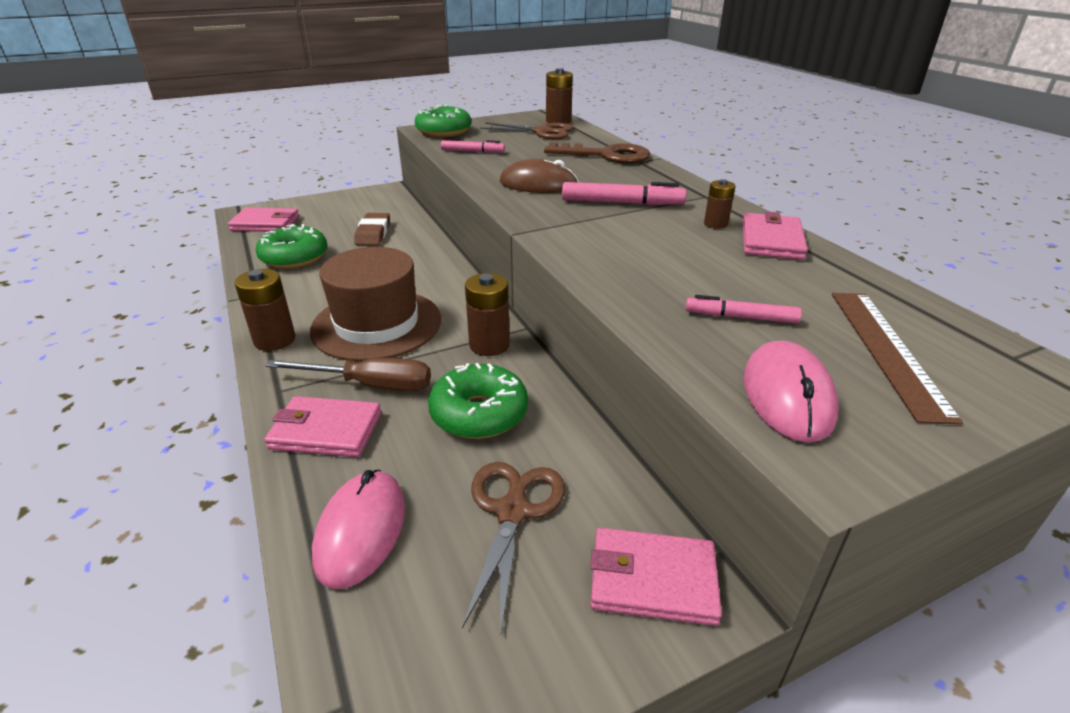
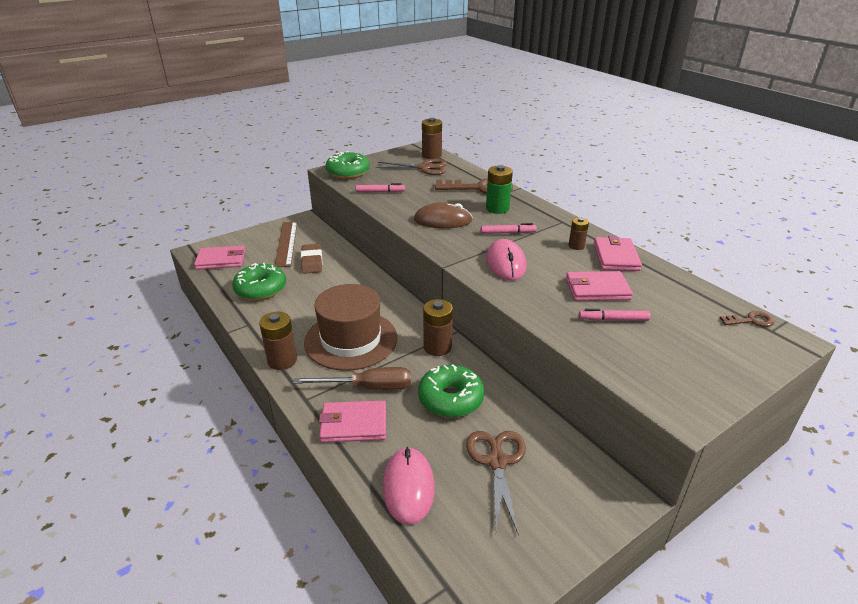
camera: 10 degrees left, 0 degrees up
pink marker [562,182,686,205] -> pink marker [481,223,537,234], size x0.64
pink wallet [590,528,722,626] -> pink wallet moved to [566,271,633,301]
pink mouse [743,341,839,442] -> pink mouse moved to [486,239,526,280]
brown ruler [832,293,963,424] -> brown ruler moved to [275,221,297,267]
none -> green battery [486,165,513,214]
none -> brown key [720,311,775,327]

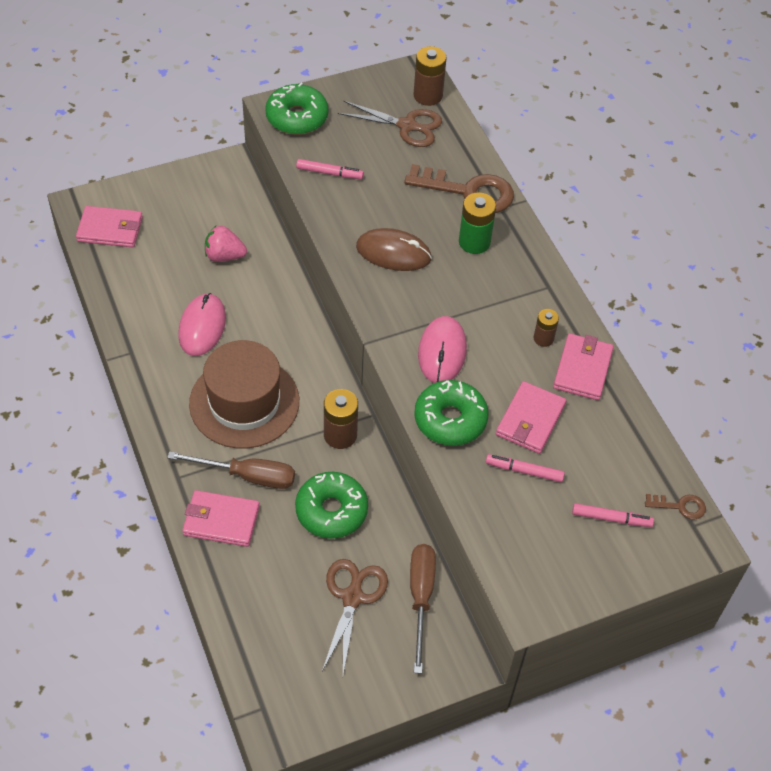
camera: 10 degrees right, 20 degrees up
green donut [232,263,286,300] -> green donut moved to [414,380,489,446]
brown battery [259,311,297,370] -> none
brown ruler [275,221,297,267] -> none
brown eraser [301,244,322,274] -> pink strawberry [205,226,247,262]
pink mouse [383,447,435,525] -> pink mouse moved to [178,293,226,356]
pink marker [481,223,537,234] -> pink marker moved to [572,503,654,527]
pink wallet [566,271,633,301] -> pink wallet turned 75 degrees counterclockwise [496,381,566,454]
none -> brown screwdriver [410,544,436,674]

